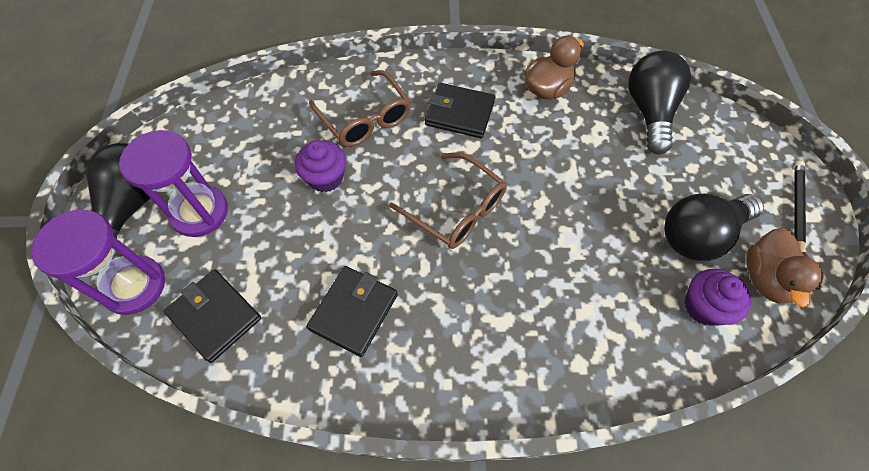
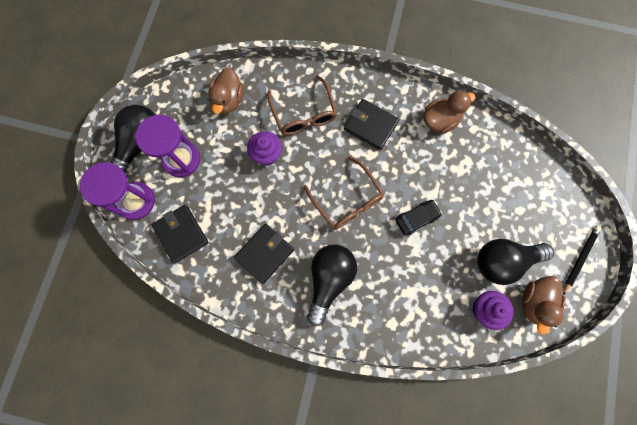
camera: 15 degrees right, 15 degrees up
black light bulb [628,51,691,154] -> black light bulb moved to [307,245,357,326]
none -> brown duck [208,68,244,114]
none -> black car [396,200,442,235]

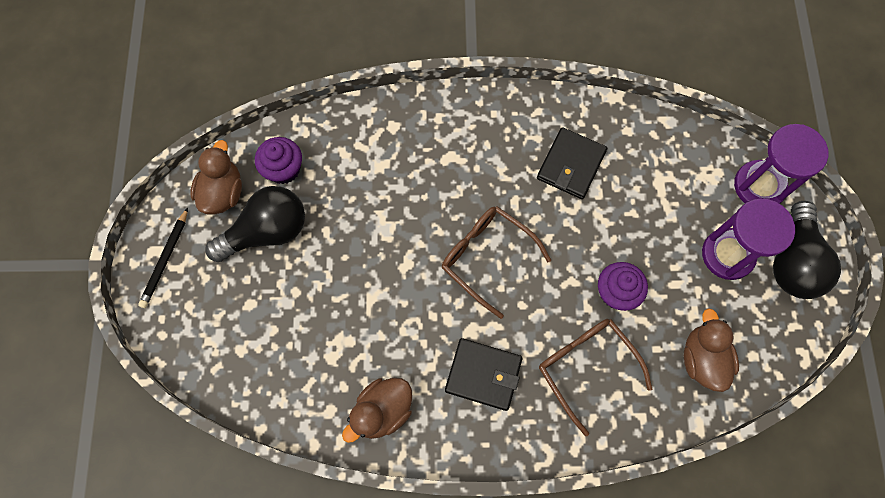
camera: 165 degrees right, 5 degrees down
black wallet [152,205,208,263] -> none
black light bulb [307,245,357,326] -> none
black car [396,200,442,235] -> none

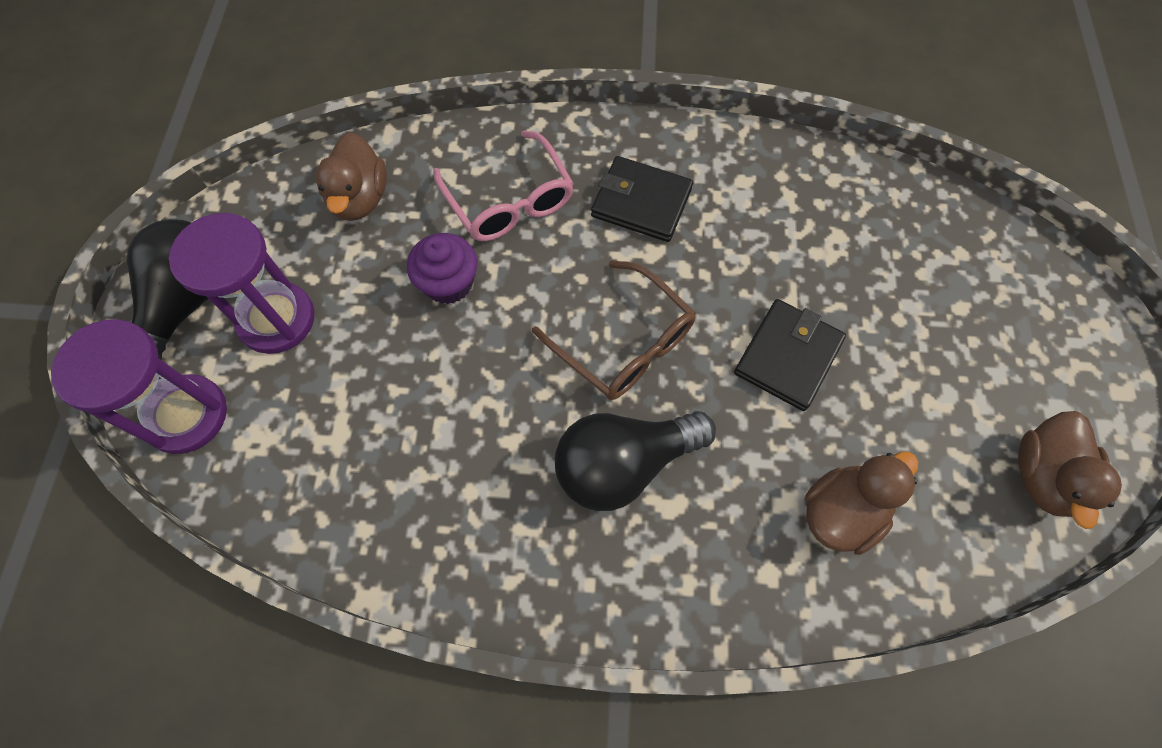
camera: 175 degrees left, 5 degrees down
black pencil [138,208,188,308] -> none
black light bulb [205,186,305,262] -> black light bulb moved to [555,411,716,511]
purple cupcake [255,137,302,184] -> none
brown duck [342,378,412,443] -> brown duck moved to [805,452,918,555]
black wallet [537,127,607,199] -> black wallet moved to [734,299,846,411]
brown glasses [539,319,652,436] -> pink glasses [433,130,574,241]

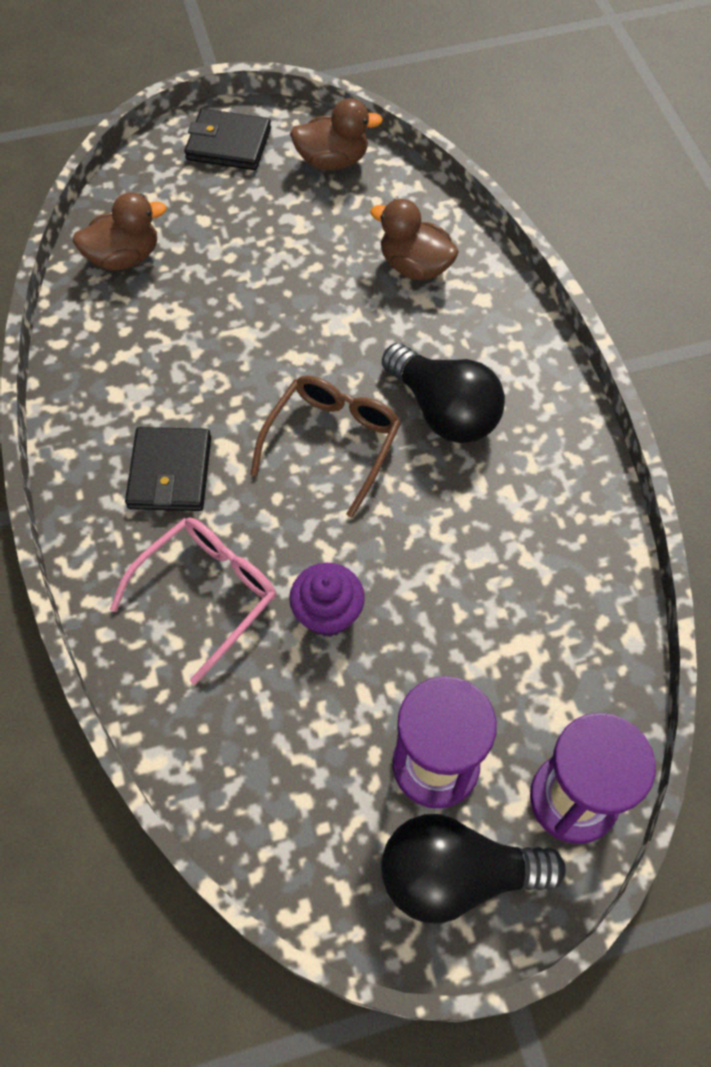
camera: 110 degrees left, 5 degrees down
brown duck [316,132,387,221] -> brown duck moved to [73,192,167,270]
black wallet [734,299,846,411] -> black wallet moved to [184,109,271,170]

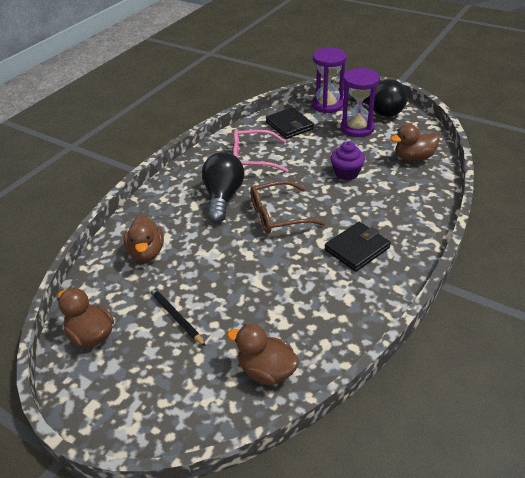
camera: 130 degrees left, 20 degrees down
pink glasses [110,517,276,685] -> pink glasses moved to [233,130,288,172]
black wallet [184,109,271,170] -> black wallet moved to [266,107,314,139]
none -> black pencil [148,286,206,346]
none -> brown duck [390,124,440,162]

